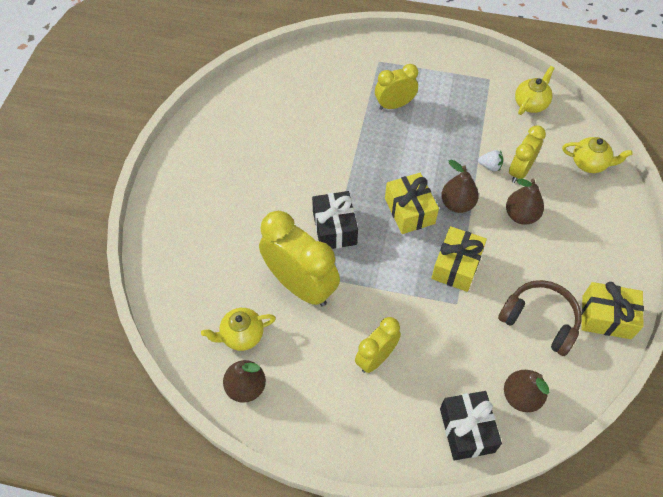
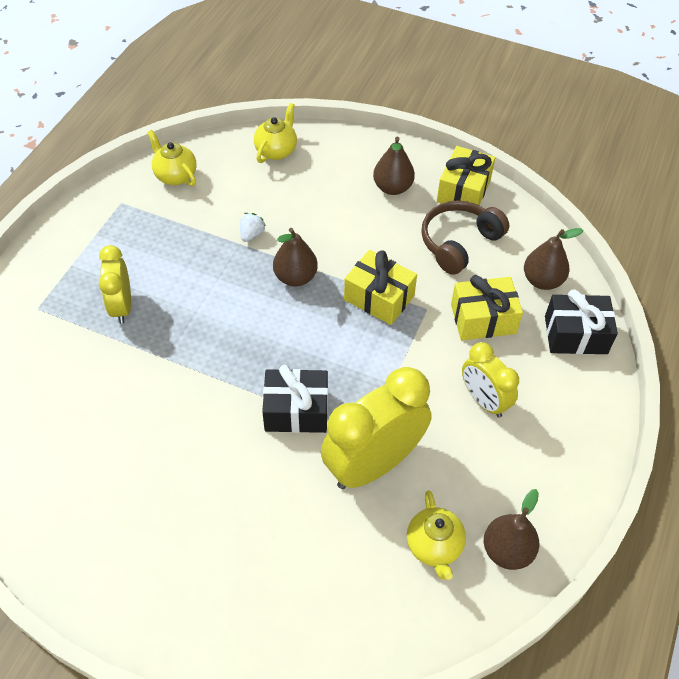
camera: 80 degrees left, 5 degrees down
yellow gift [385,173,439,234] -> yellow gift moved to [451,275,523,340]
brown pear [506,179,544,225] -> brown pear moved to [373,136,415,195]
yellow clock [509,125,546,183] -> none

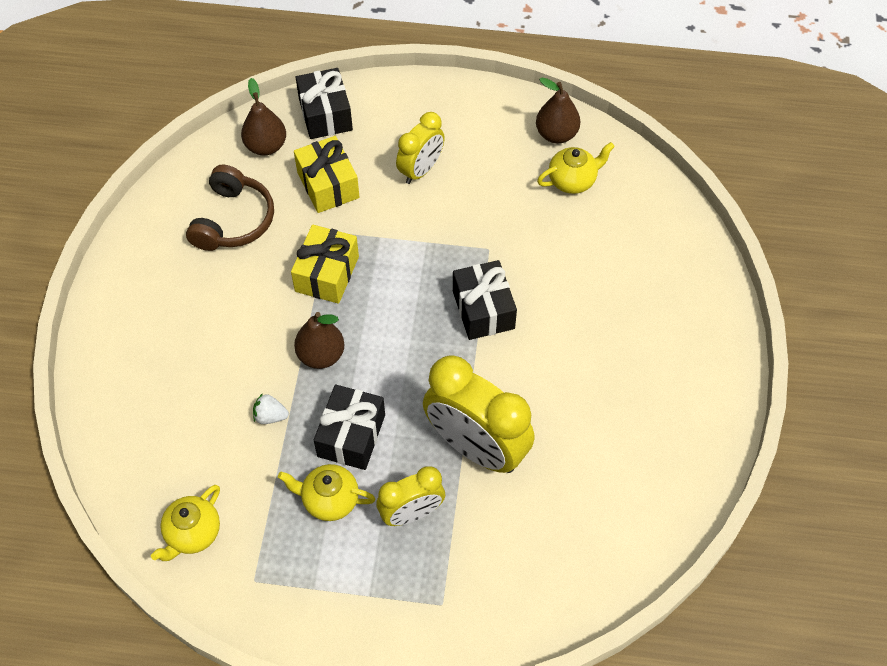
camera: 105 degrees left, 5 degrees up
yellow teapot [254,103,297,163] -> yellow teapot moved to [278,464,375,521]
yellow clock [321,367,432,489] -> yellow clock moved to [423,355,534,473]
brown pear [373,136,415,195] -> none
brown headphones [421,200,509,275] -> brown headphones turned 105 degrees counterclockwise [186,165,274,251]
yellow gift [437,146,495,205] -> none
none -> black gift [314,385,385,470]

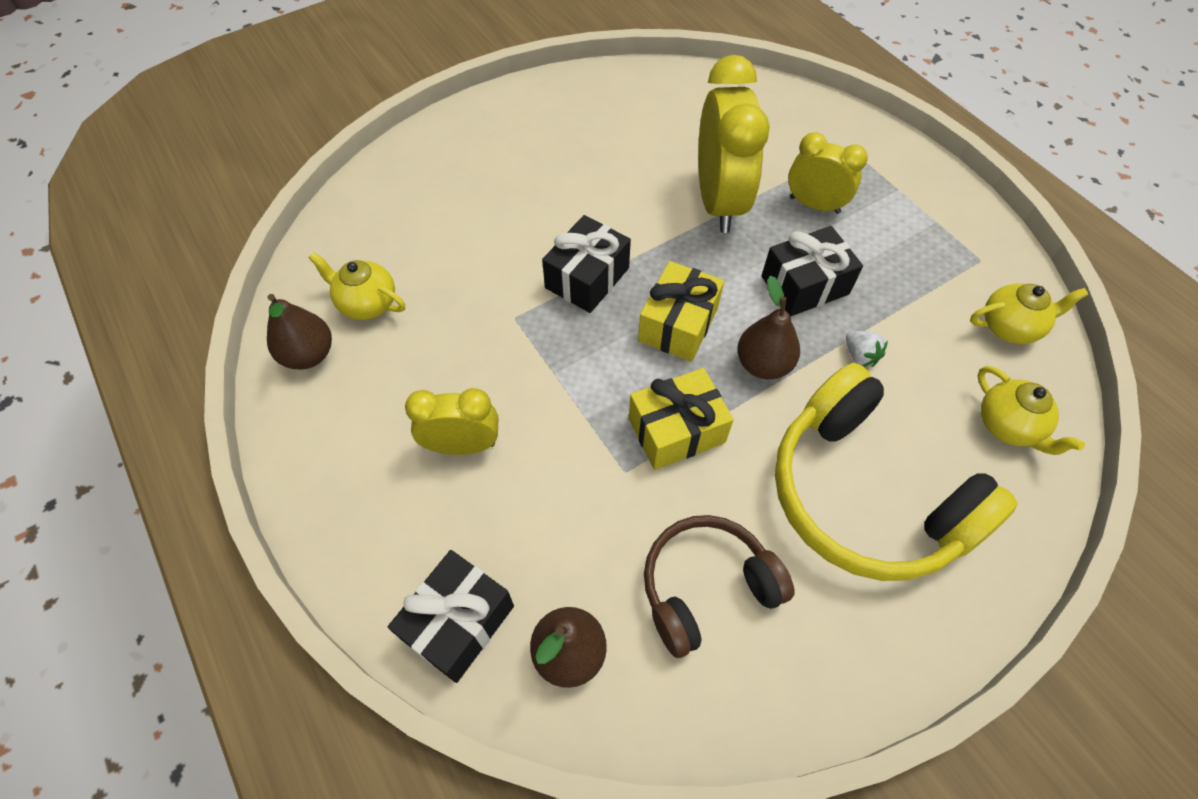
camera: 130 degrees left, 0 degrees up
yellow teapot [278,464,375,521] -> yellow teapot moved to [978,366,1085,455]
yellow gift [294,136,360,213] -> yellow gift moved to [638,261,724,362]
none -> yellow headphones [775,363,1018,581]

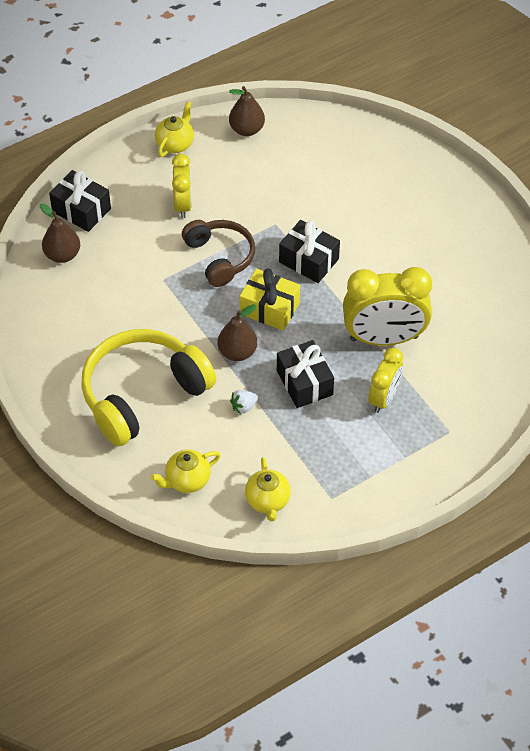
camera: 90 degrees right, 5 degrees down
yellow teapot [308,252,405,320] -> yellow teapot moved to [155,101,194,157]
yellow gift [629,368,733,470] -> none
brown headphones [644,515,795,658] -> brown headphones moved to [182,220,255,287]

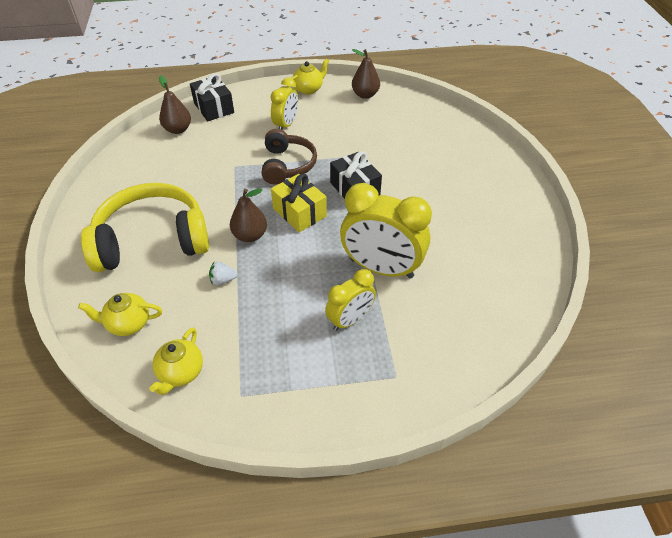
camera: 25 degrees right, 5 degrees down
black gift [277,340,334,408] -> none

